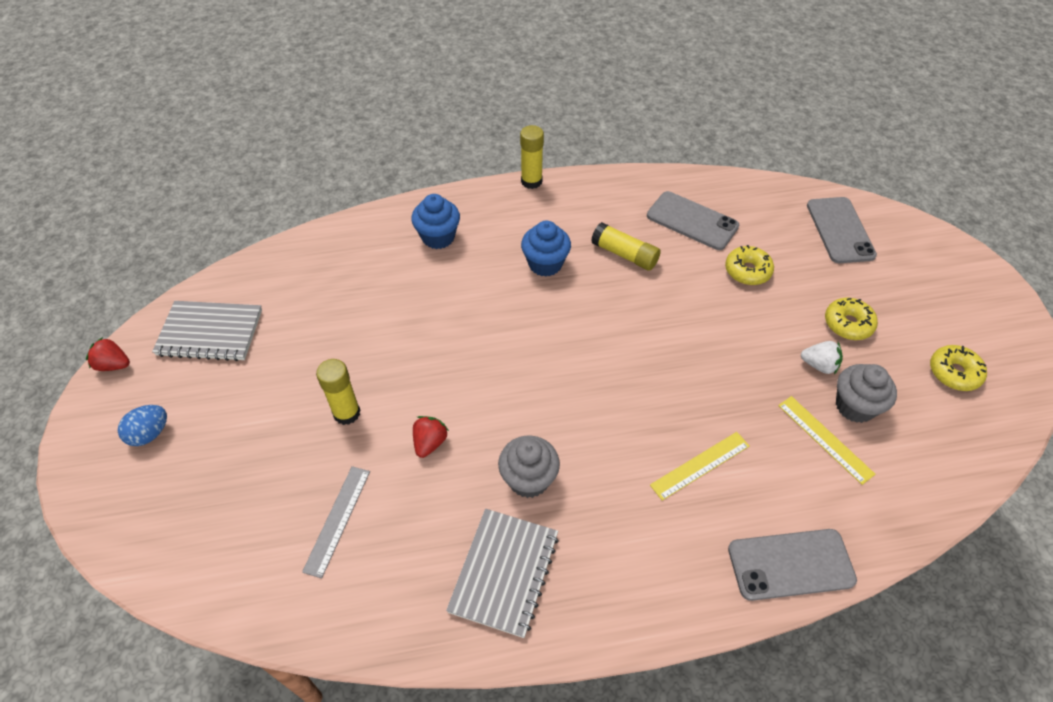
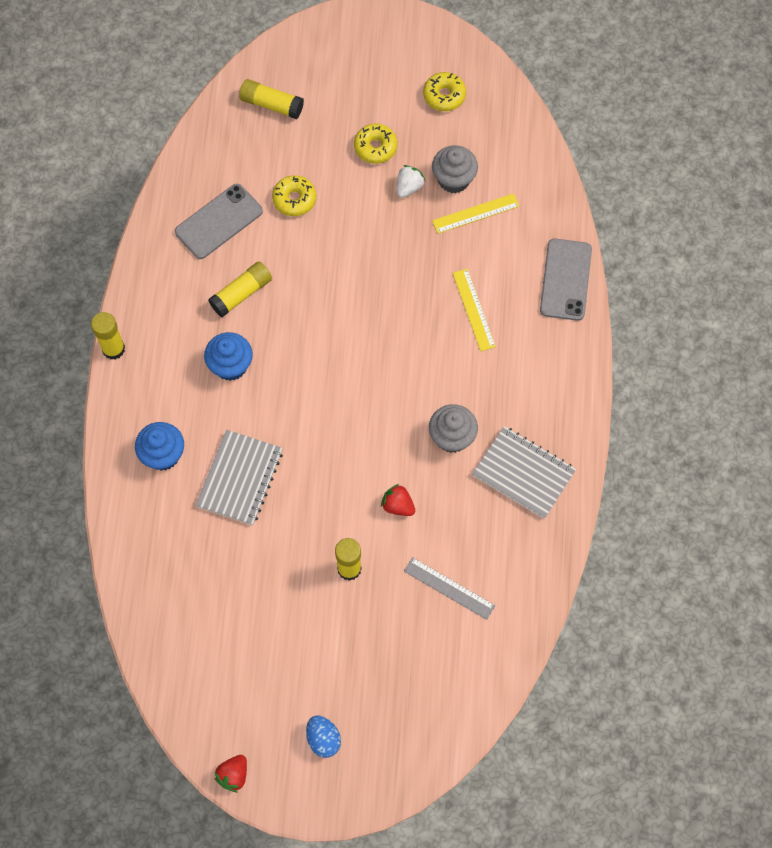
camera: 75 degrees left, 15 degrees up
grey notebook [152,301,262,361] -> grey notebook moved to [196,430,283,525]
grey phone [807,197,877,263] -> yellow glue stick [239,79,304,119]

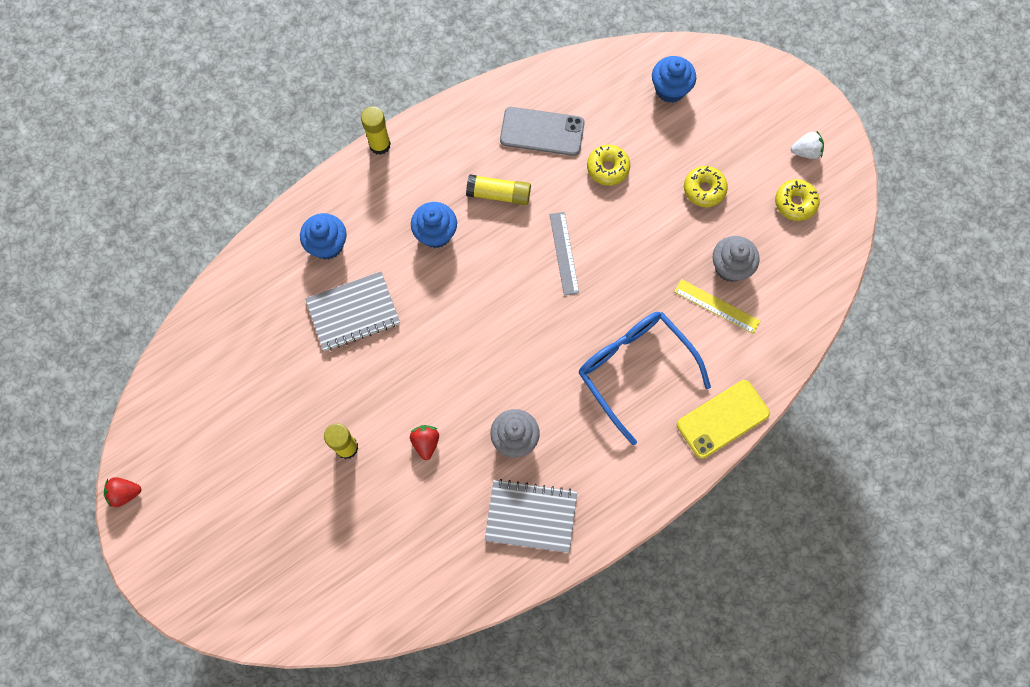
camera: 50 degrees right, 5 degrees up
yellow glue stick [239,79,304,119] -> blue cupcake [652,56,696,103]
blue egg [306,715,341,758] -> none
white strawberry [397,165,425,198] -> white strawberry moved to [791,131,824,159]
grey ruler [404,557,495,620] -> grey ruler moved to [550,212,579,295]
yellow ruler [453,269,496,351] -> blue glasses [579,312,711,445]
grey notebook [472,426,576,519] -> grey notebook turned 75 degrees counterclockwise [485,479,577,553]
grey phone [540,239,592,321] -> yellow phone [677,380,770,459]

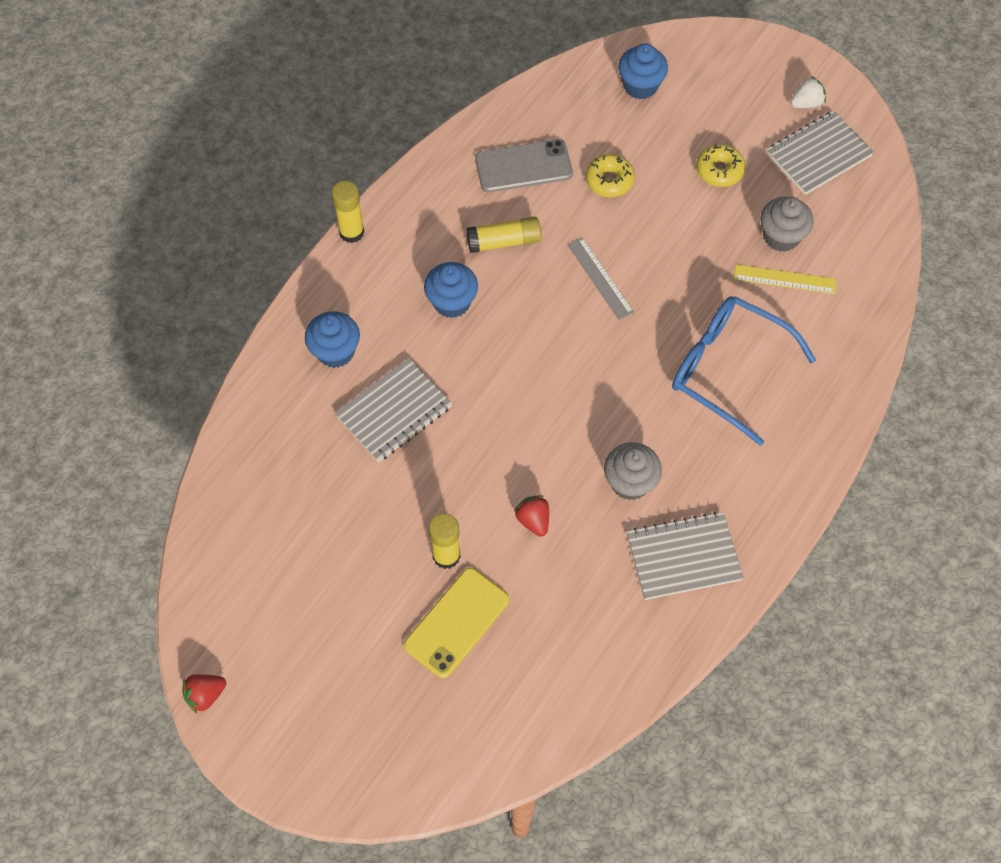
camera: 20 degrees left, 10 degrees down
yellow phone [677,380,770,459] -> yellow phone moved to [404,568,509,678]
yellow donut [775,179,820,221] -> grey notebook [766,111,874,195]

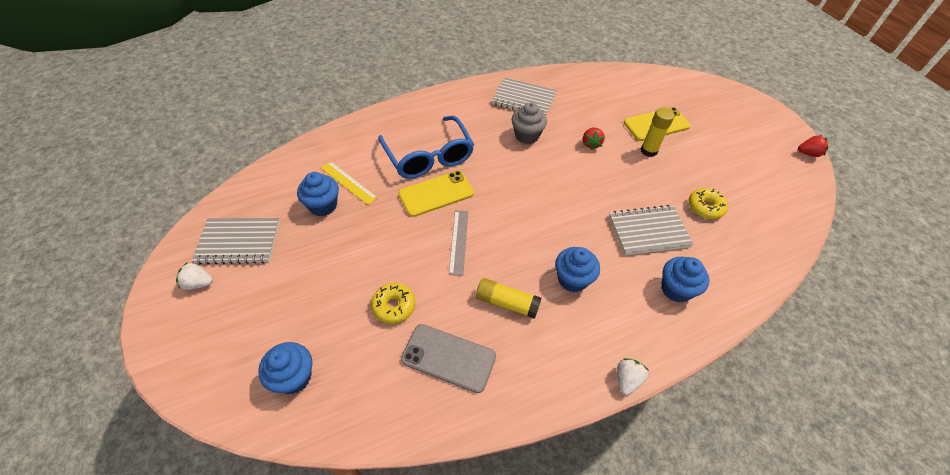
camera: 150 degrees left, 10 degrees down
yellow glue stick [332,181,364,243] -> white strawberry [617,358,649,395]
yellow donut [696,144,745,187] -> yellow donut moved to [688,188,728,219]
grey cupcake [760,197,814,252] -> blue cupcake [297,172,339,216]
none -> yellow phone [398,171,474,217]

